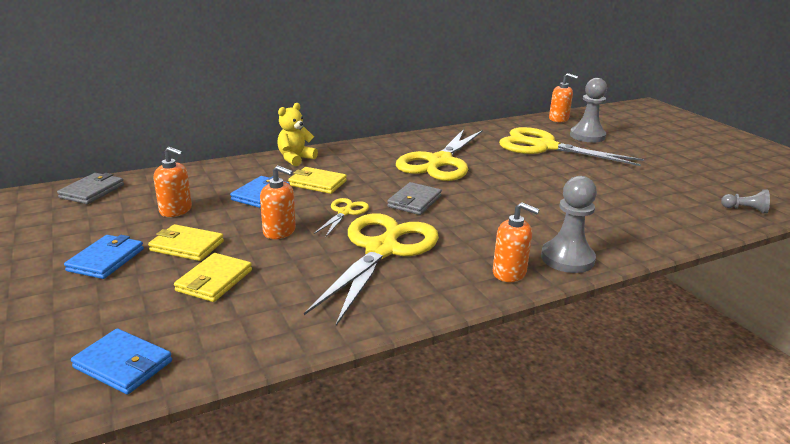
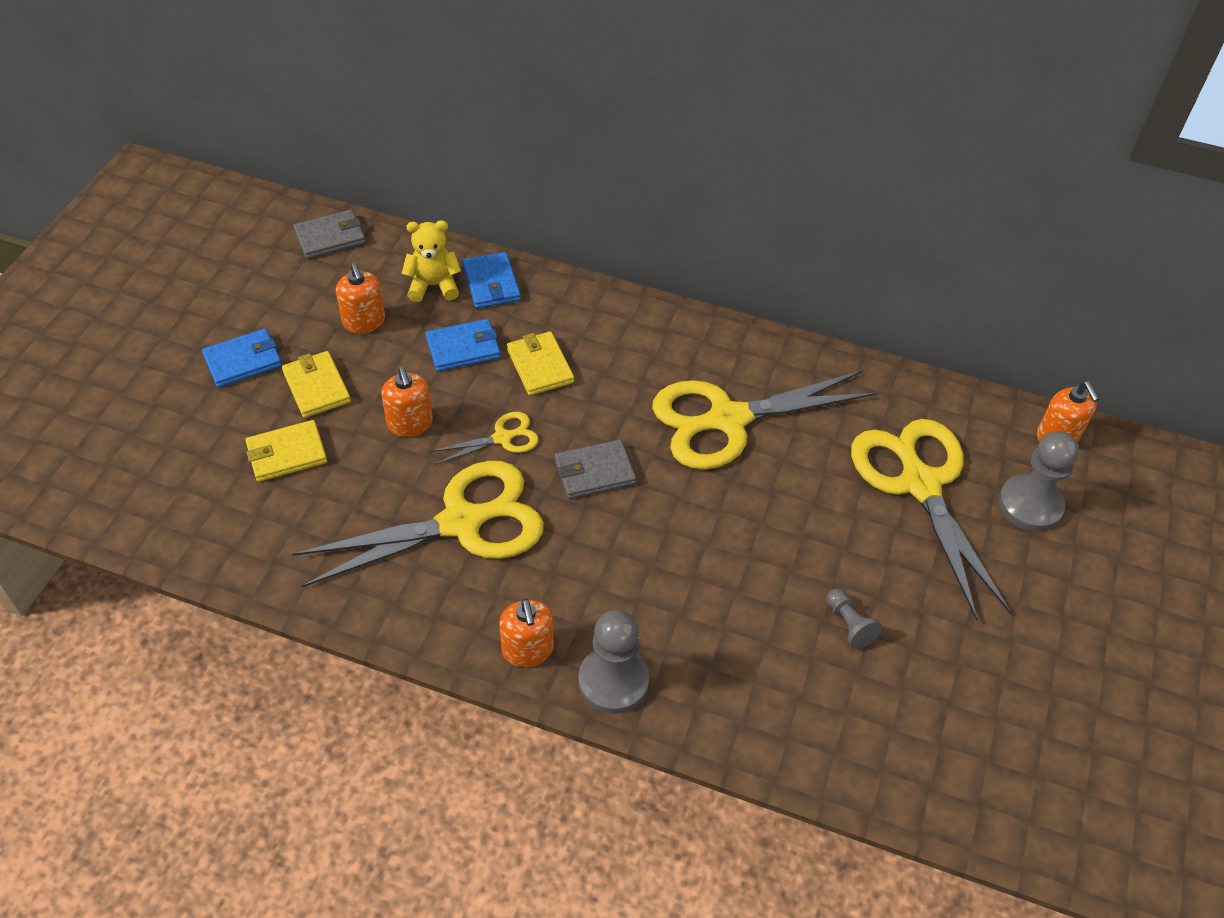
camera: 45 degrees right, 25 degrees up
blue wallet [71,328,172,394] -> blue wallet moved to [462,252,521,308]
yellow teddy bear [277,103,318,166] -> yellow teddy bear moved to [402,220,461,302]
grey pawn [721,190,770,214] -> grey pawn moved to [826,589,882,649]

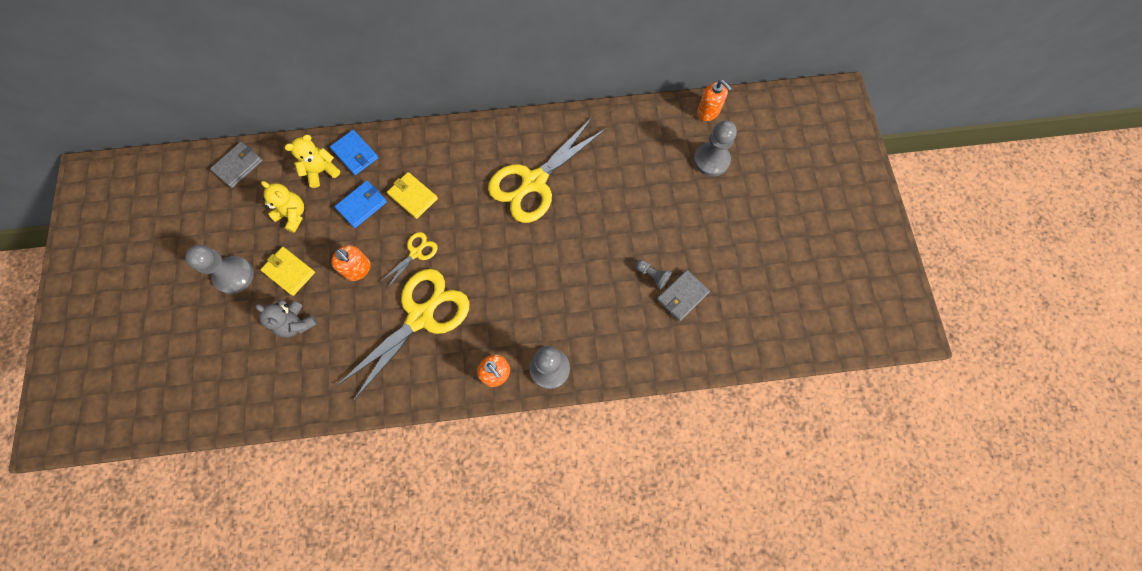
camera: 25 degrees left, 20 degrees up
blue wallet [202,329,282,388] -> grey pawn [185,245,254,294]
yellow wallet [245,420,327,482] -> grey teddy bear [256,300,318,338]
orange soap dispenser [336,263,385,333] -> yellow teddy bear [261,181,304,233]
grey wallet [555,439,636,499] -> grey wallet moved to [657,270,710,321]
yellow scissors [851,419,1011,620] -> none

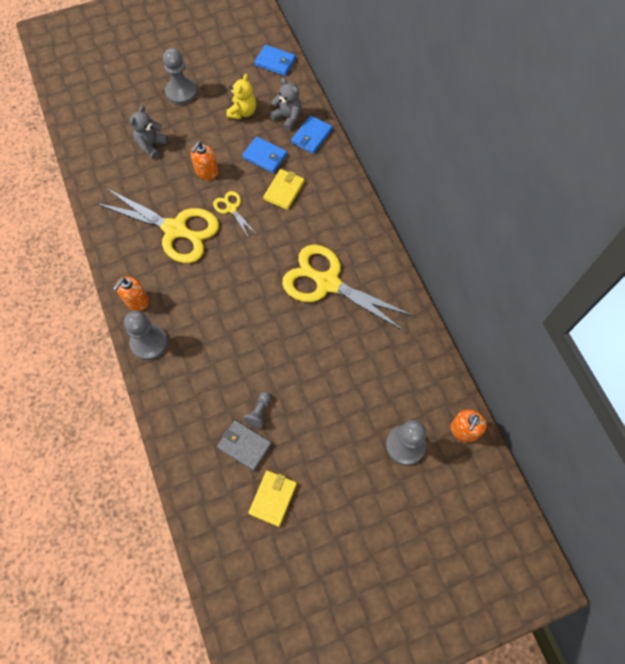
camera: 75 degrees right, 5 degrees down
grey wallet [210,142,263,188] -> blue wallet [254,45,296,76]
yellow wallet [260,247,315,296] -> yellow wallet moved to [248,470,297,527]
yellow teddy bear [285,135,340,188] -> grey teddy bear [270,78,302,131]
yellow scissors [380,232,438,287] -> yellow scissors turned 150 degrees counterclockwise [213,191,256,238]

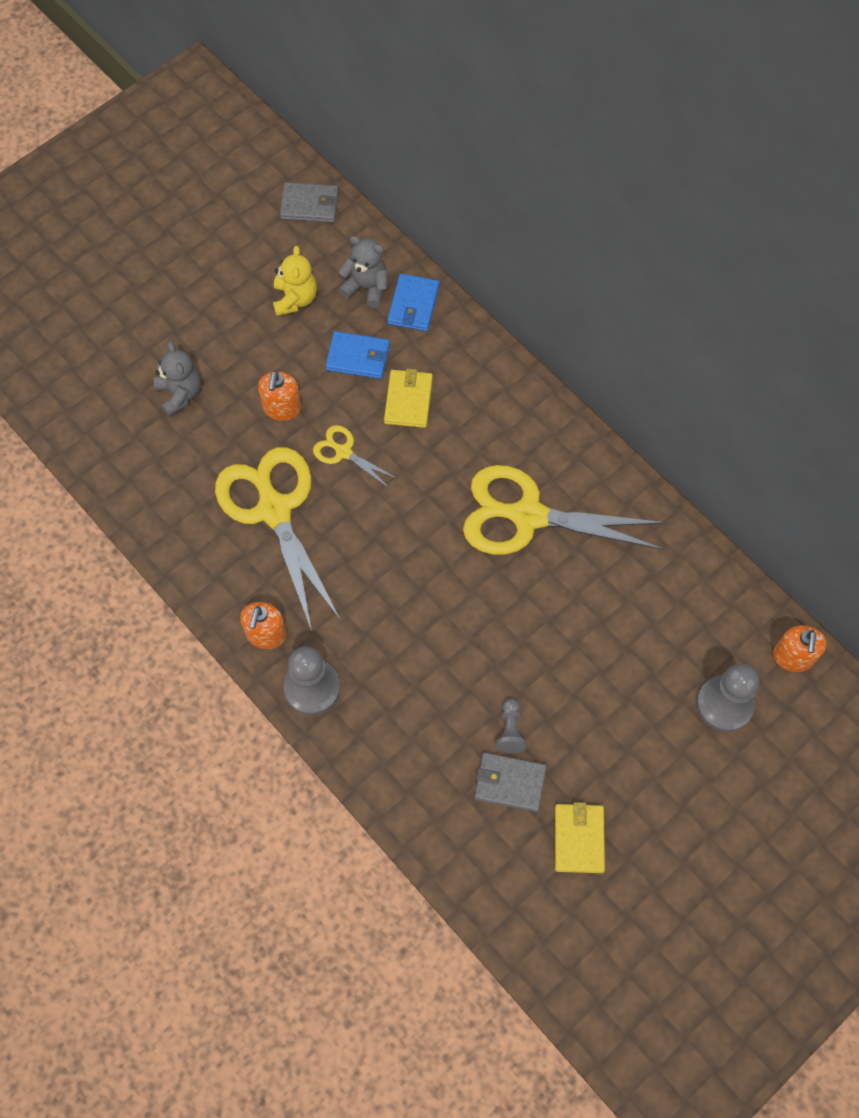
camera: 20 degrees left, 0 degrees up
yellow scissors [95,188,219,263] -> yellow scissors turned 120 degrees counterclockwise [215,447,341,631]
grey teddy bear [130,106,169,159] -> grey teddy bear turned 150 degrees clockwise [154,341,201,417]
grey pawn [163,48,197,105] -> none
blue wallet [254,45,296,76] -> grey wallet [280,182,339,223]

